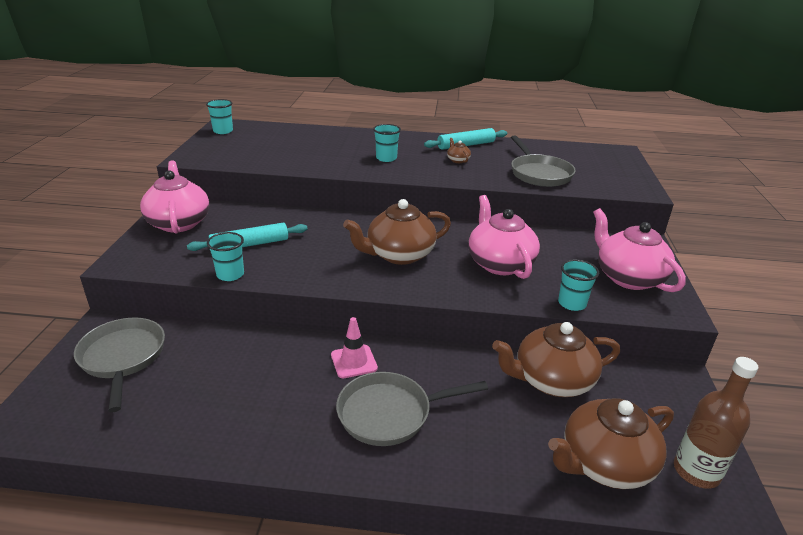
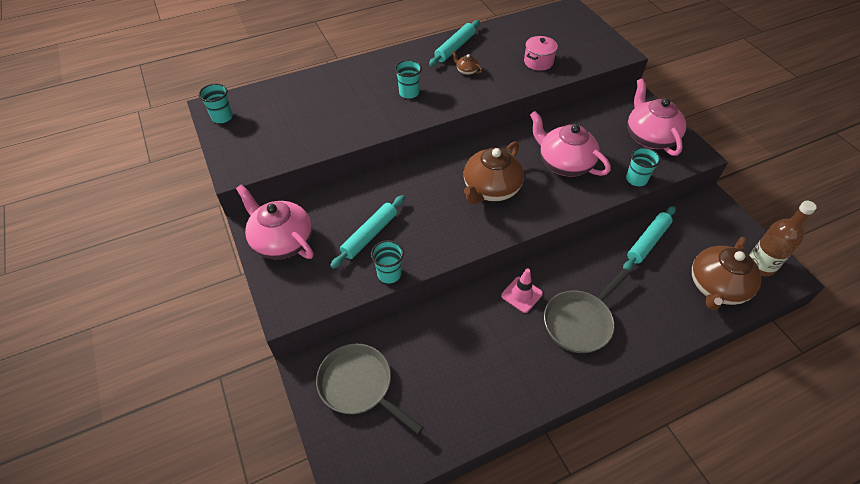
camera: 30 degrees left, 20 degrees up
brown teapot [492,322,620,397] -> turquoise rolling pin [623,206,676,271]
grey pan [511,135,576,187] -> pink pot [524,36,558,71]
pink teapot [593,208,686,292] -> pink teapot turned 45 degrees clockwise [627,79,686,156]

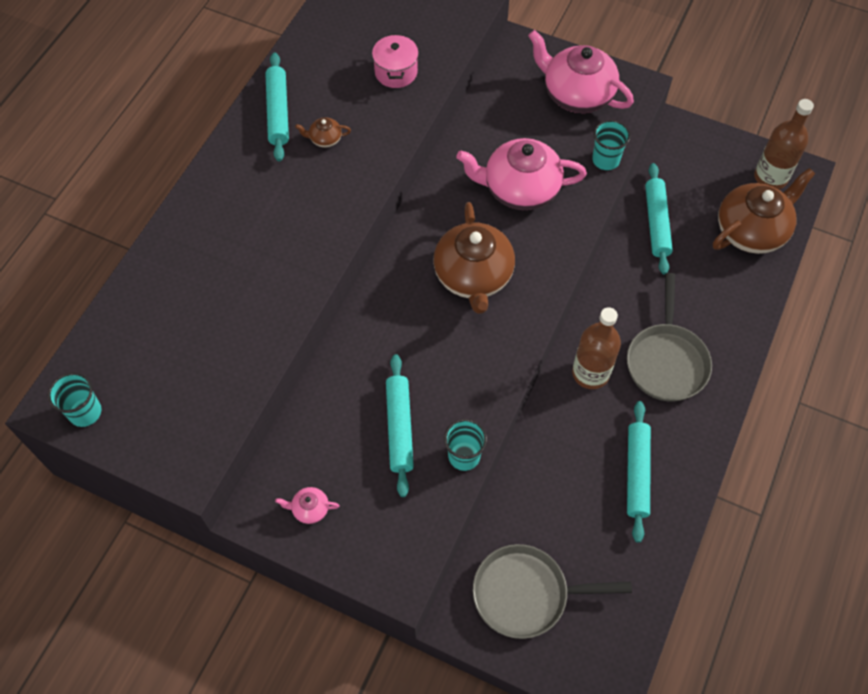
camera: 40 degrees left, 10 degrees up
pink teapot [236,184,314,259] -> pink teapot [275,487,339,524], size x0.42
turquoise cup [395,60,422,99] -> none
pink traffic cone [501,269,543,313] -> brown bottle [572,307,621,389]
brown teapot [692,237,762,310] -> brown teapot turned 120 degrees counterclockwise [713,168,815,254]
none -> turquoise rolling pin [627,401,651,543]

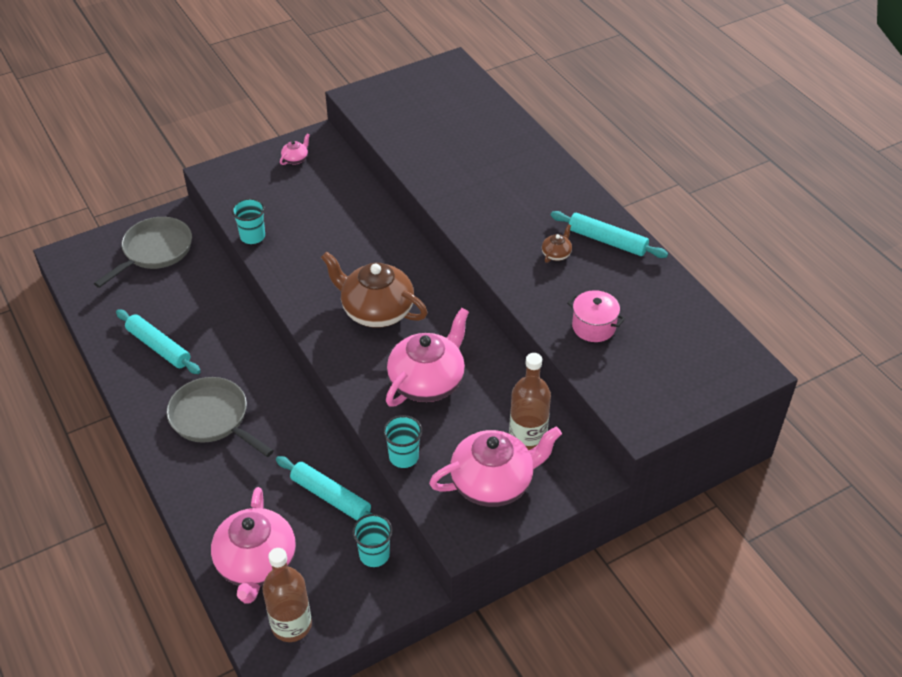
camera: 125 degrees right, 15 degrees down
turquoise cup [48,372,102,427] -> turquoise cup moved to [352,514,393,567]
turquoise rolling pin [386,354,414,497] -> none
brown bottle [572,307,621,389] -> brown bottle moved to [509,353,551,450]
brown teapot [713,168,815,254] -> pink teapot [211,487,296,603]

